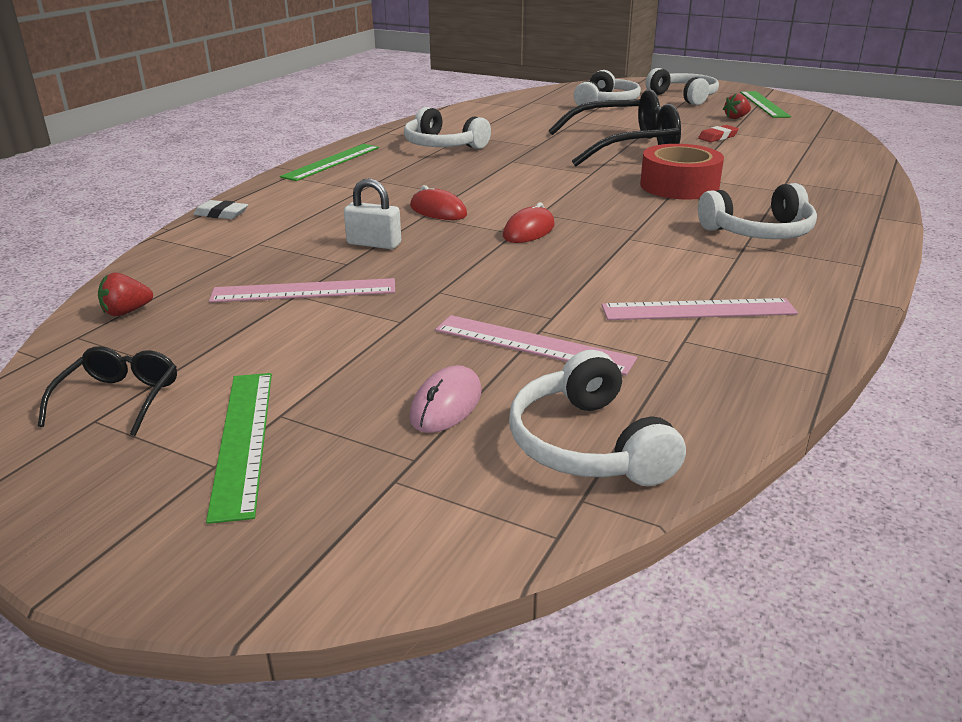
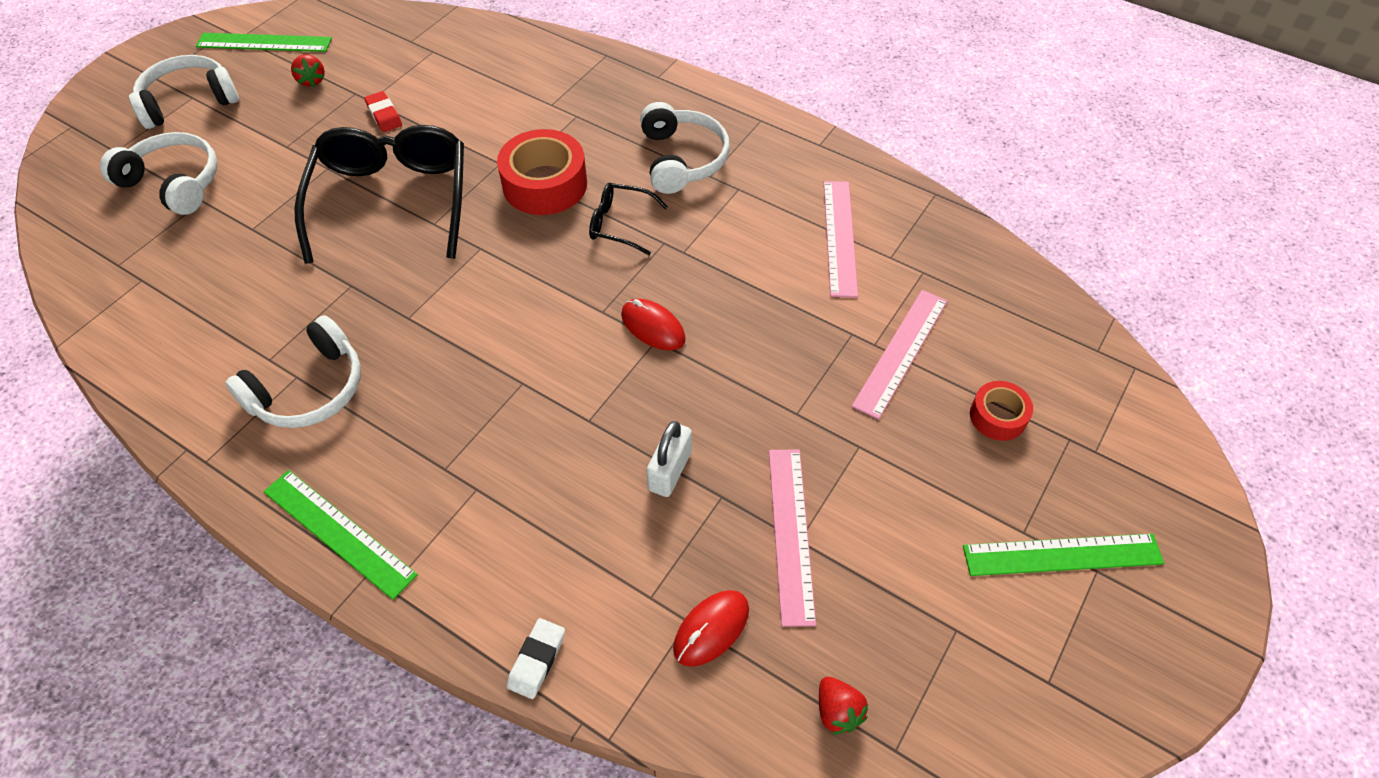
camera: 85 degrees left, 25 degrees up
black glasses [38,346,177,436] -> black glasses moved to [589,183,668,255]
red mouse [410,185,467,220] -> red mouse moved to [673,590,749,667]
pink mouse [410,365,482,433] -> red tape [970,381,1033,441]
white headphones [509,350,686,486] -> none

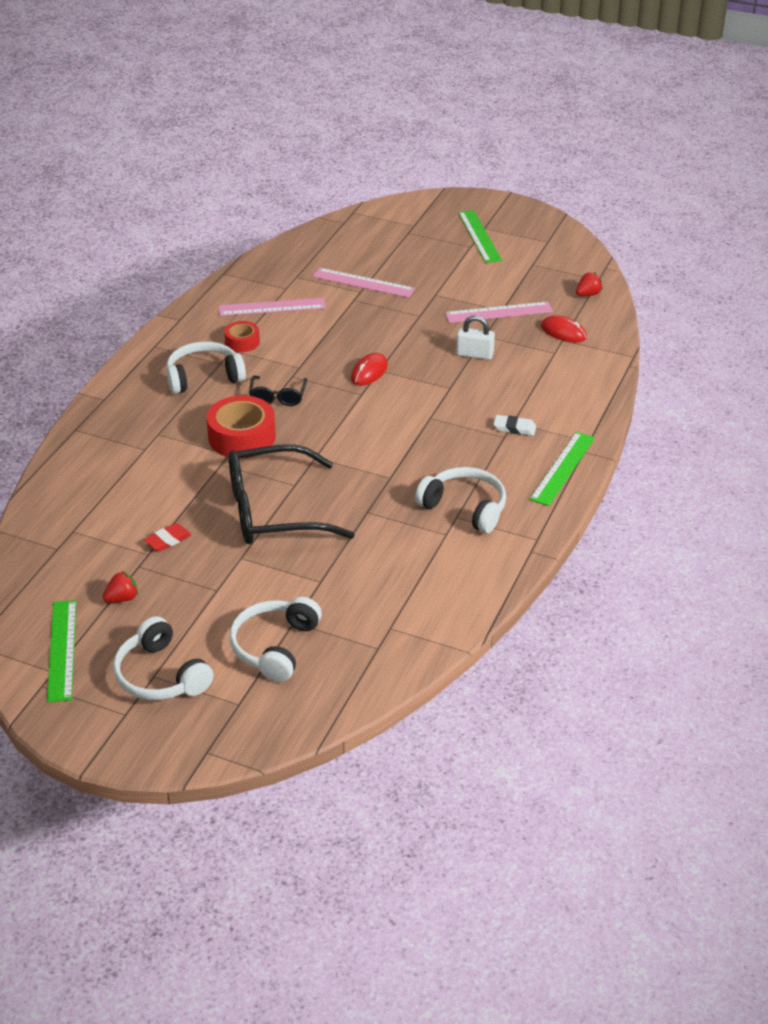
camera: 100 degrees left, 15 degrees down
white eraser [507,618,565,699] -> white eraser moved to [494,415,536,436]
red tape [970,381,1033,441] -> red tape moved to [224,321,260,352]

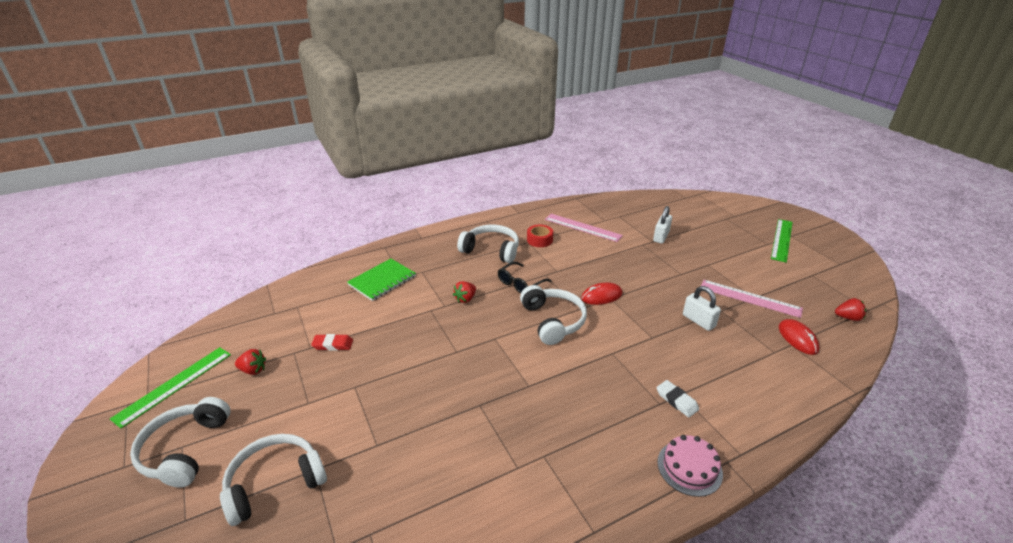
camera: 40 degrees right, 5 degrees down
red tape [207,395,276,458] -> red strawberry [453,281,476,303]
black glasses [229,444,355,544] -> none
pink ruler [313,268,415,298] -> white padlock [653,206,672,244]
white headphones [415,467,506,533] -> white headphones moved to [520,285,587,345]
green ruler [530,432,595,506] -> pink cake [657,435,723,497]
none -> green notebook [347,258,416,301]

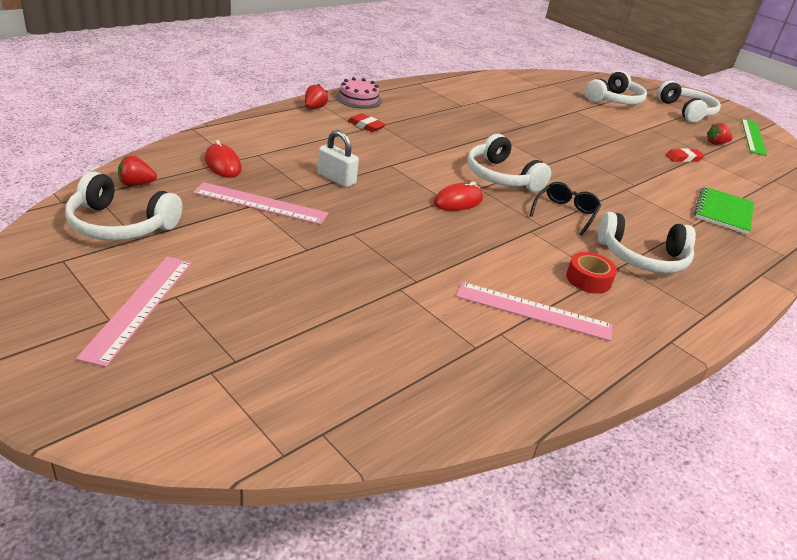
camera: 160 degrees right, 0 degrees up
red strawberry [453,281,476,303] -> red strawberry moved to [305,84,328,109]
white padlock [653,206,672,244] -> none
white eraser [657,380,699,417] -> red eraser [348,114,386,132]
green ruler [771,219,793,263] -> pink ruler [76,257,192,367]
none -> white headphones [65,172,182,241]

